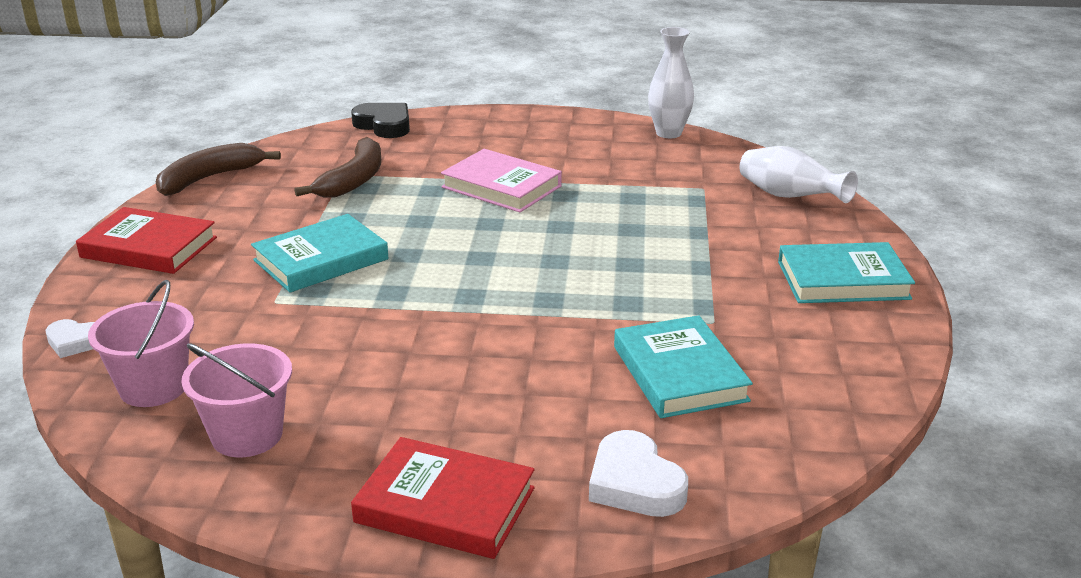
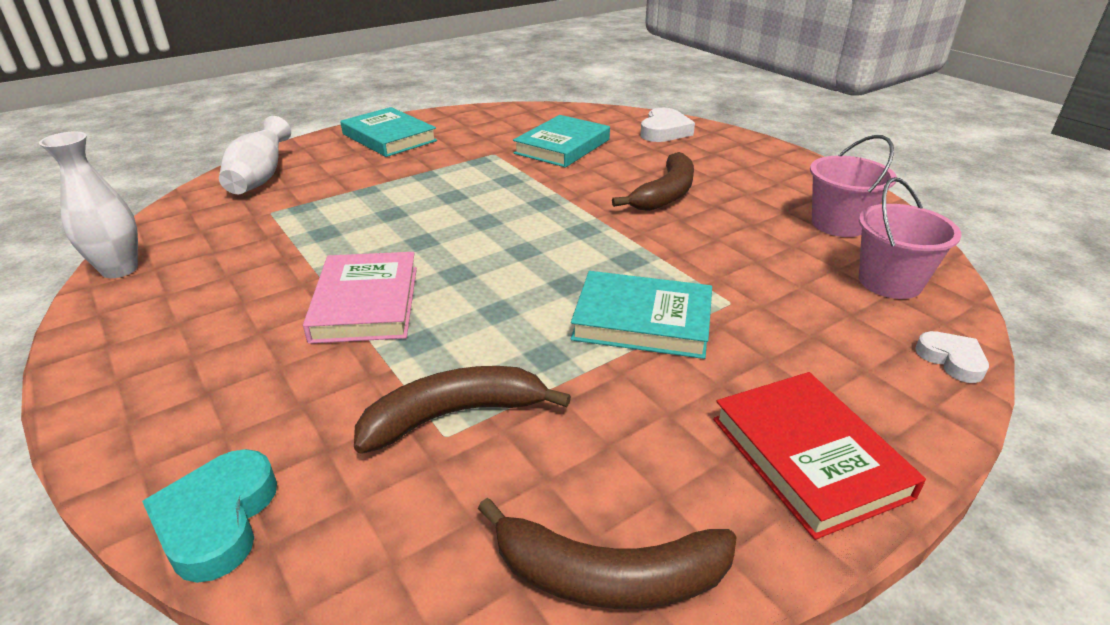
camera: 130 degrees left, 5 degrees up
black heart [351,103,410,138] -> turquoise heart [142,449,277,583]
red book [351,437,535,559] -> none
none -> brown banana [612,152,694,211]

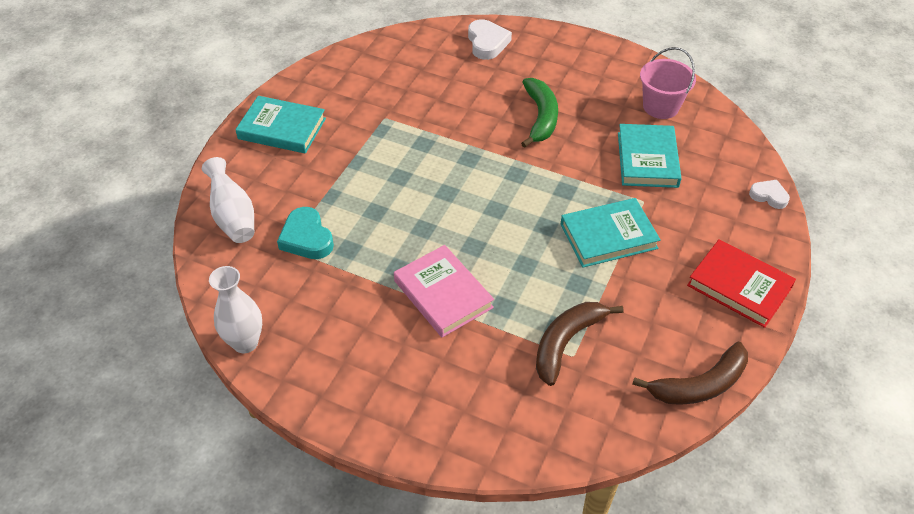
camera: 30 degrees left, 15 degrees up
turquoise heart [142,449,277,583] -> turquoise heart moved to [277,207,334,259]
turquoise book [513,115,610,167] -> turquoise book moved to [618,124,682,188]
brown banana [612,152,694,211] -> green banana [521,78,558,148]
pink bucket [859,177,962,299] -> none

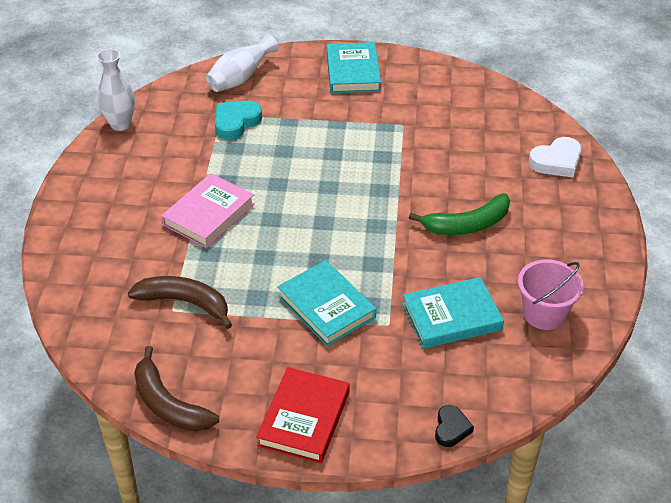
camera: 70 degrees right, 5 degrees down
white heart [749,180,790,209] -> black heart [435,405,474,447]

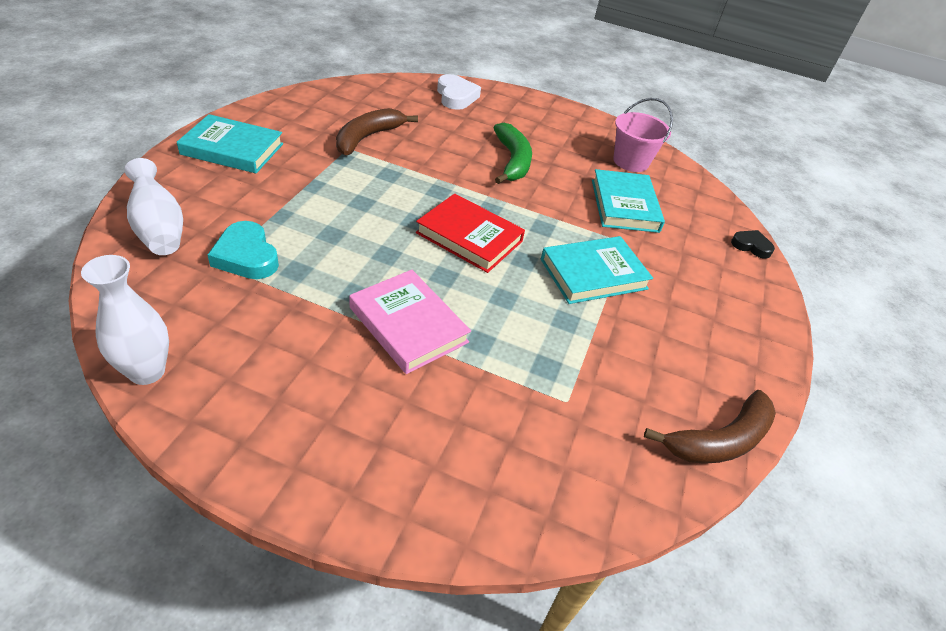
camera: 80 degrees left, 0 degrees up
brown banana [128,276,232,329] -> brown banana moved to [336,108,418,155]
red book [256,367,350,464] -> red book moved to [416,193,525,273]

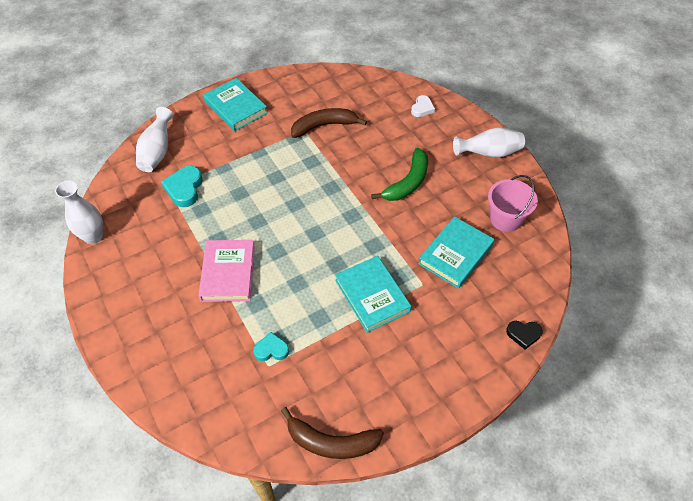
camera: 45 degrees right, 10 degrees up
red book [416,193,525,273] -> none
white heart [437,74,481,110] -> white heart [411,95,435,117], size x0.64
turquoise book [541,236,653,304] -> turquoise book turned 45 degrees clockwise [335,256,411,333]
black heart [731,230,775,259] -> black heart turned 120 degrees clockwise [506,321,543,349]
none -> turquoise heart [253,332,289,361]
none -> white vase [453,128,525,158]

